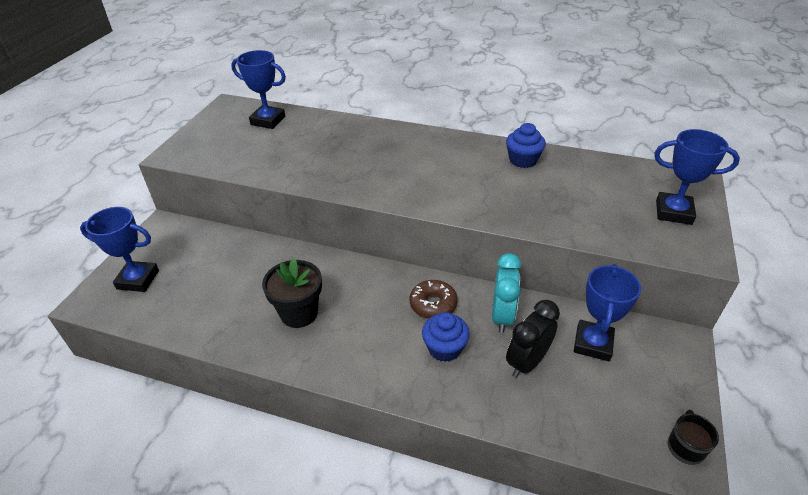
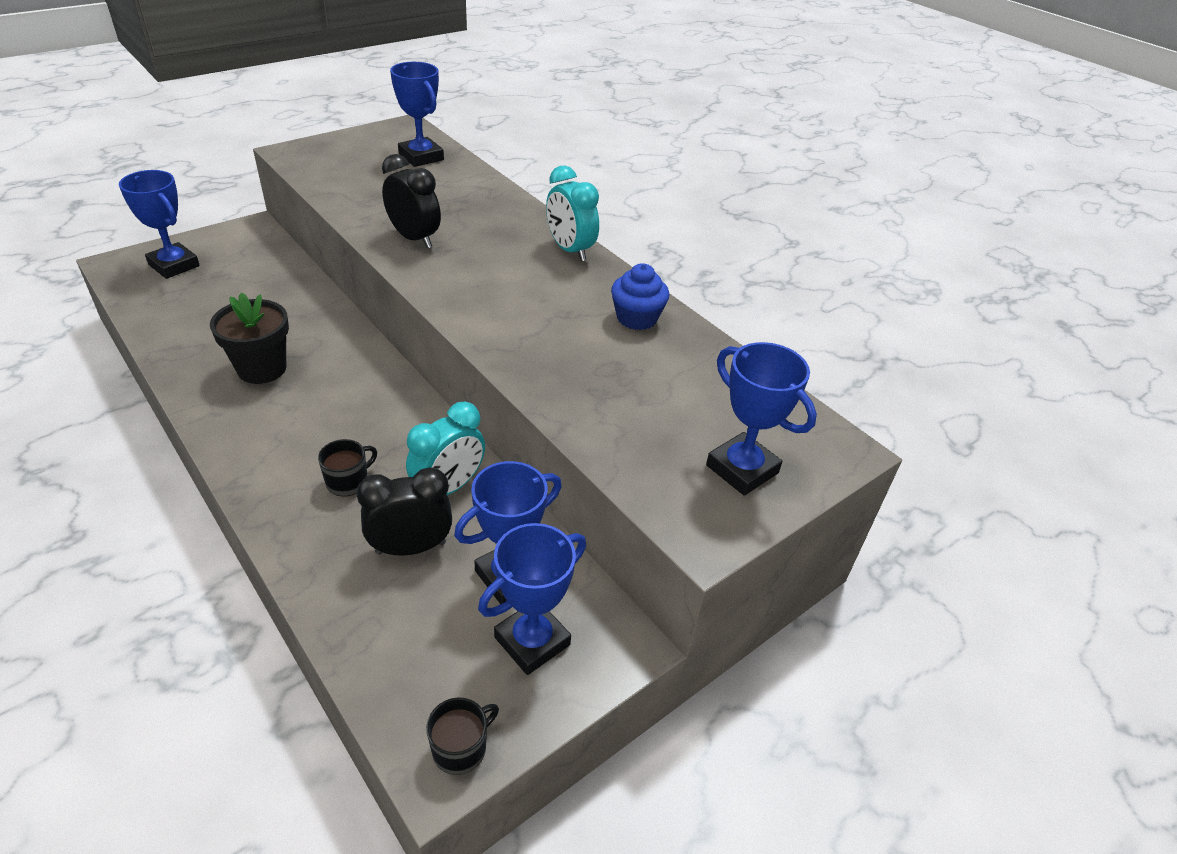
camera: 30 degrees right, 0 degrees up
brown donut [409,280,458,319] -> none
blue cupcake [422,312,470,362] -> black mug [318,439,377,497]
none -> black clock [382,154,441,248]
none -> blue trophy [478,523,586,675]
none -> turquoise clock [546,166,599,261]

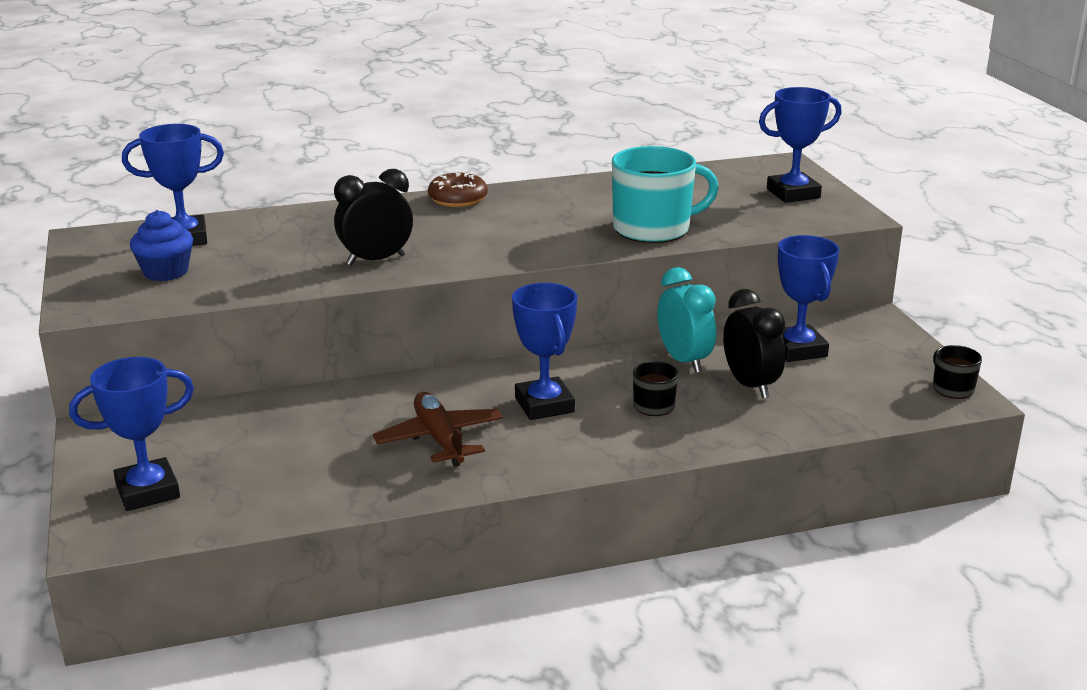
camera: 65 degrees left, 15 degrees down
black flower pot [210,292,289,384] -> brown plane [373,392,503,467]
black clock [357,467,452,556] -> black clock turned 150 degrees clockwise [723,289,786,399]
blue trophy [478,523,586,675] -> blue trophy moved to [512,283,577,420]
turquoise clock [546,166,599,261] -> brown donut [428,173,488,207]
blue cupcake [611,263,669,330] -> blue cupcake moved to [130,210,193,281]
none -> turquoise mug [612,146,719,243]

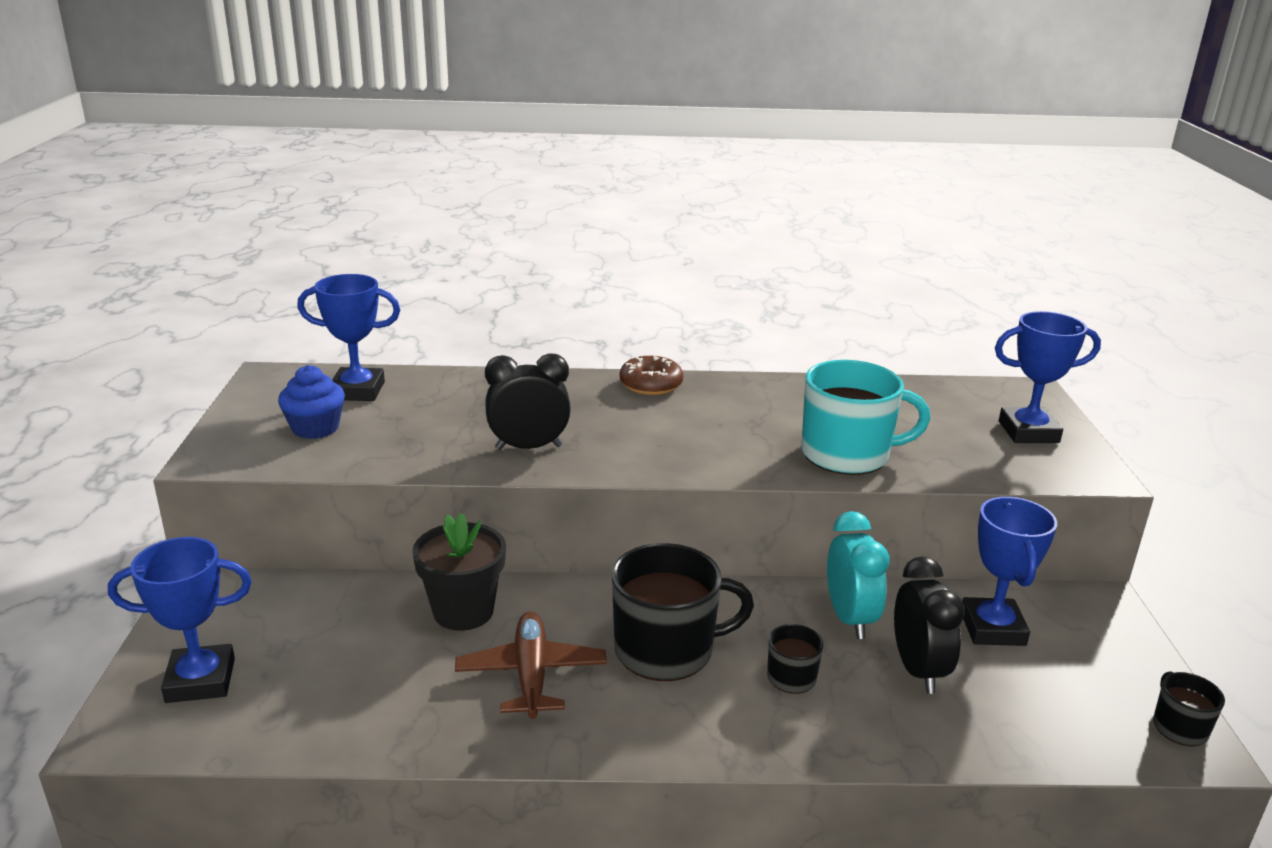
camera: 15 degrees right, 0 degrees up
blue trophy [512,283,577,420] -> black mug [612,543,754,681]
none -> black flower pot [412,513,506,631]

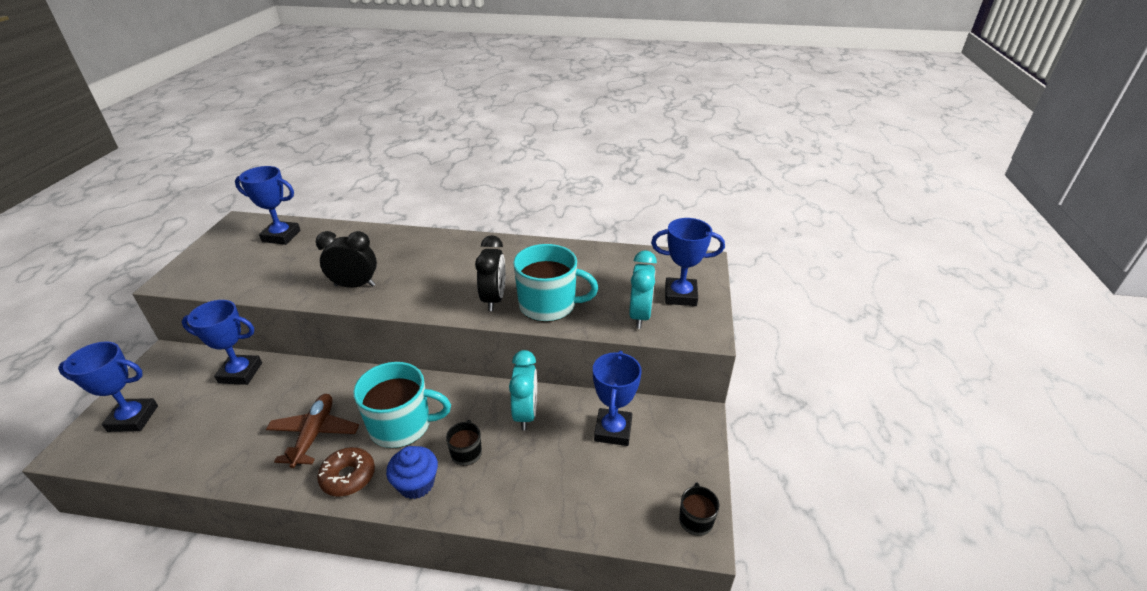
camera: 10 degrees right, 10 degrees up
blue cupcake [278,365,345,439] -> blue cupcake moved to [386,446,438,499]
black flower pot [412,513,506,631] -> none
black mug [612,543,754,681] -> turquoise mug [353,362,451,448]
brown donut [619,356,684,395] -> brown donut moved to [317,447,375,497]
black clock [894,556,965,694] -> black clock moved to [475,235,506,311]
none -> blue trophy [181,300,262,385]
none -> turquoise clock [629,250,657,329]

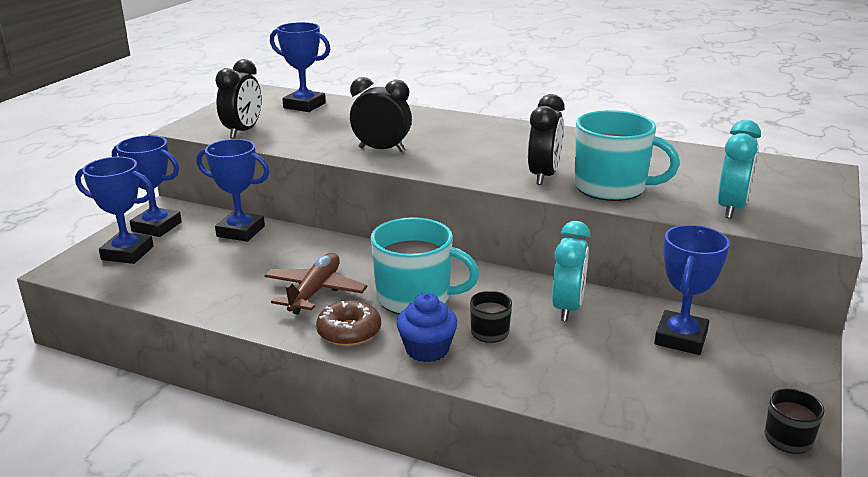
camera: 15 degrees right, 10 degrees down
blue trophy [651,218,725,306] -> blue trophy moved to [112,135,182,237]
none -> black clock [215,59,261,139]

